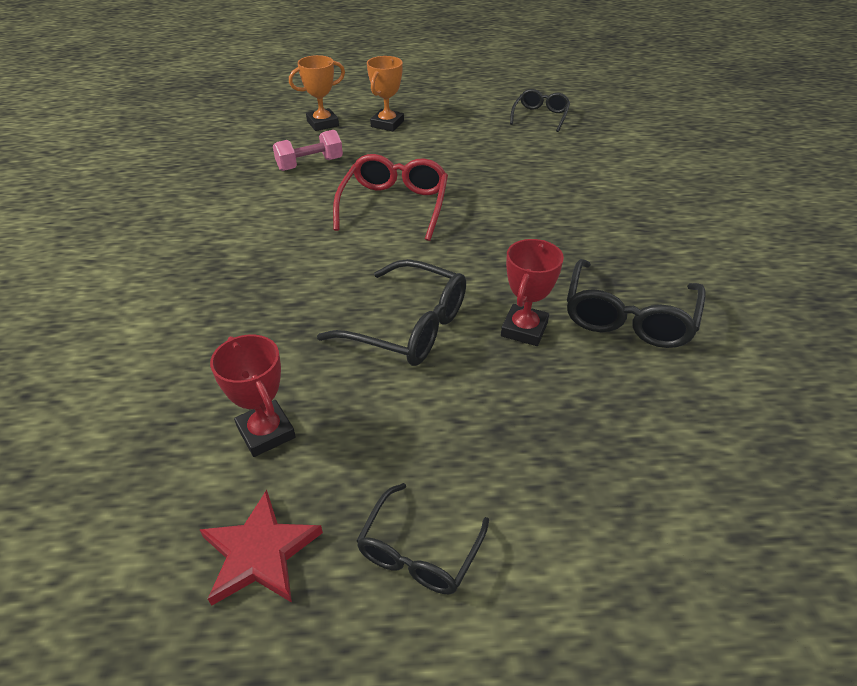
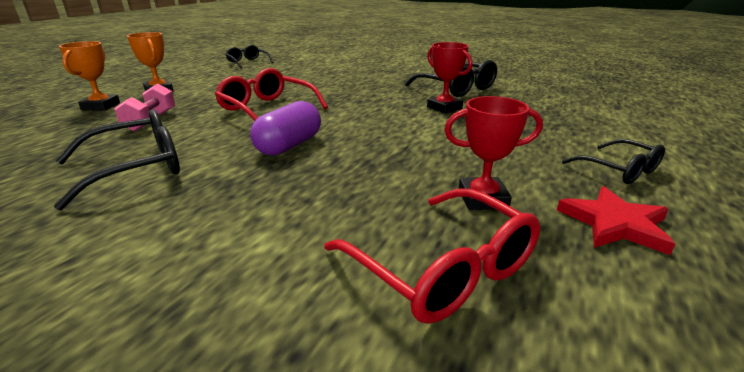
camera: 60 degrees left, 15 degrees down
black glasses [317,259,466,366] -> black glasses moved to [54,109,180,210]
none -> purple capsule [250,101,321,156]
none -> red glasses [324,188,540,324]

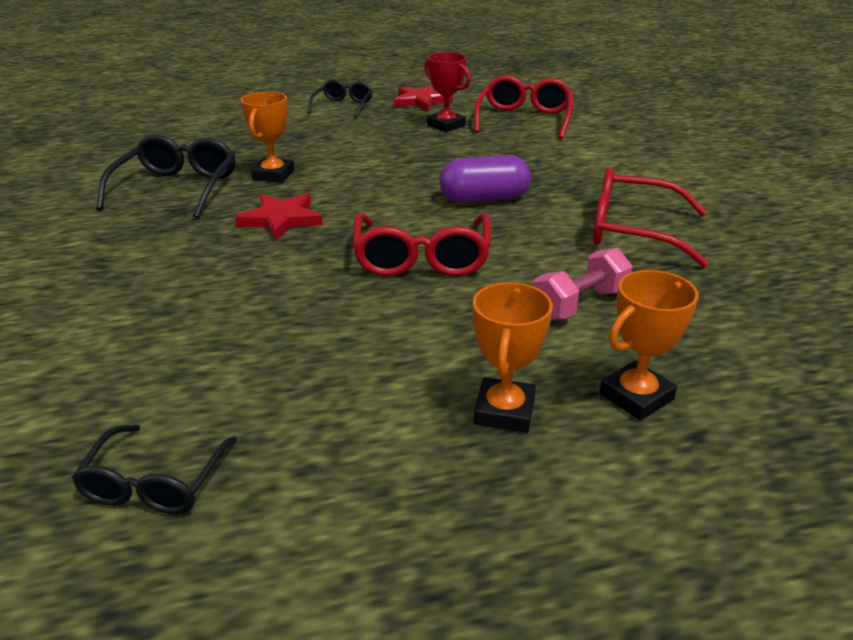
camera: 130 degrees left, 5 degrees up
black glasses [54,109,180,210] -> red glasses [593,168,709,267]
red trophy [427,42,472,114] -> orange trophy [240,91,294,183]
none -> red star [235,194,323,241]

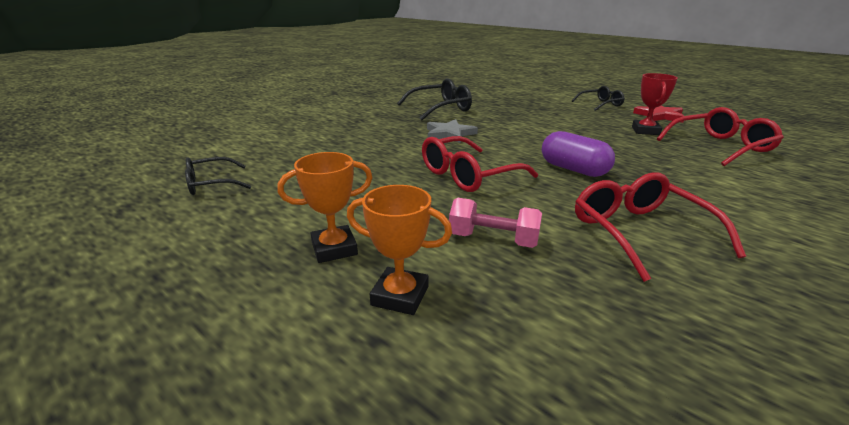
camera: 55 degrees right, 5 degrees down
red star [235,194,323,241] -> grey star [427,119,478,143]
orange trophy [240,91,294,183] -> none

